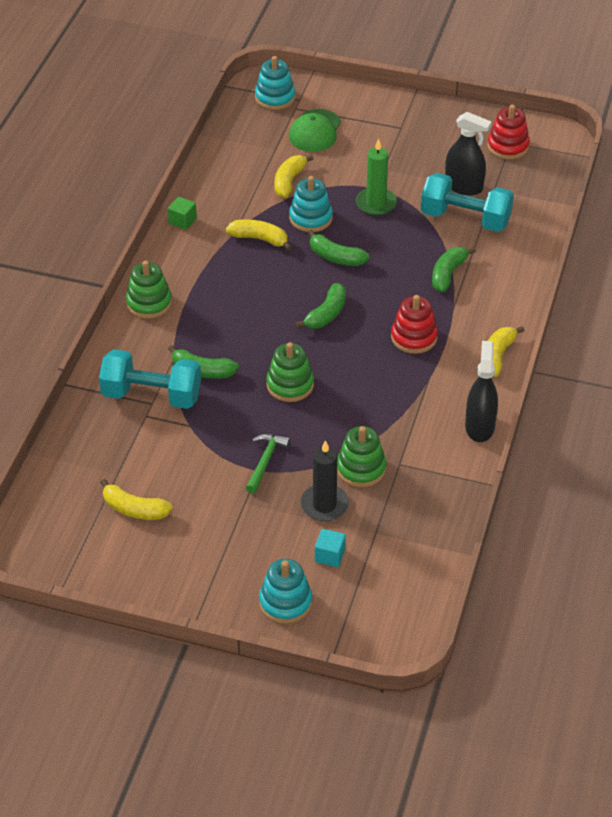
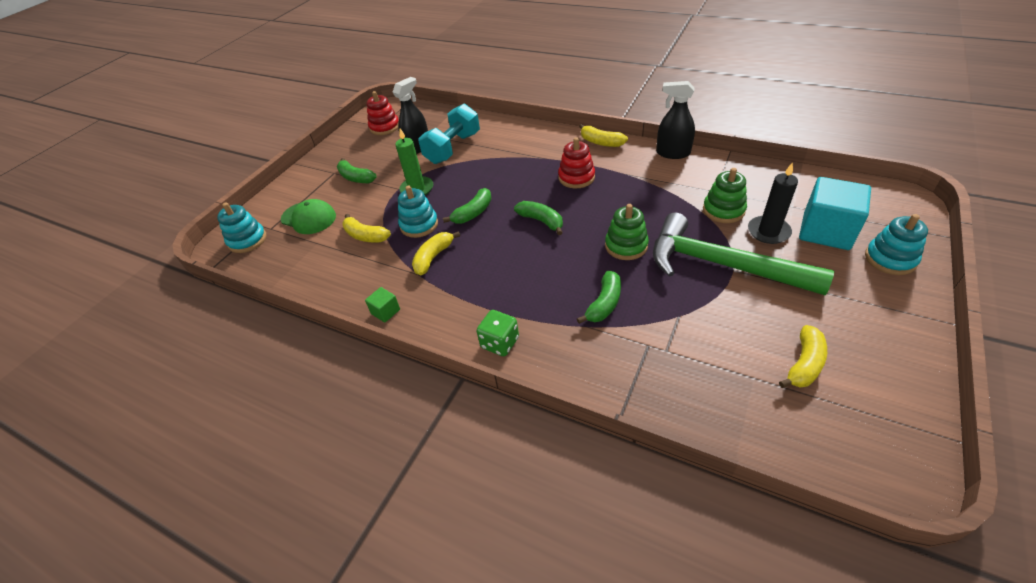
camera: 75 degrees left, 0 degrees up
turquoise dumbbell [99,349,201,409] -> none
green stacking toy [126,261,172,319] -> green dice [477,310,519,356]
green hammer [246,434,290,494] -> green hammer [653,212,834,296], size x2.41
turquoise cube [315,529,346,567] -> turquoise cube [799,177,871,250], size x2.22
green banana [432,247,476,292] -> green banana moved to [337,158,376,183]

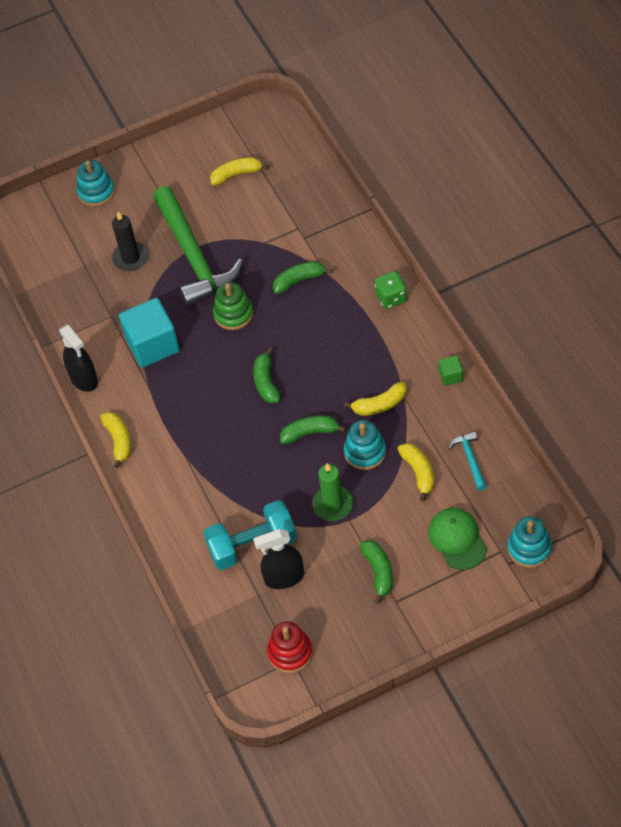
camera: 140 degrees left, 10 degrees up
red stacking toy [558,137,595,188] -> none
green stacking toy [703,168,747,223] -> none
turquoise cube [799,177,871,250] -> turquoise cube moved to [119,298,180,368]
none -> turquoise hammer [448,431,487,491]

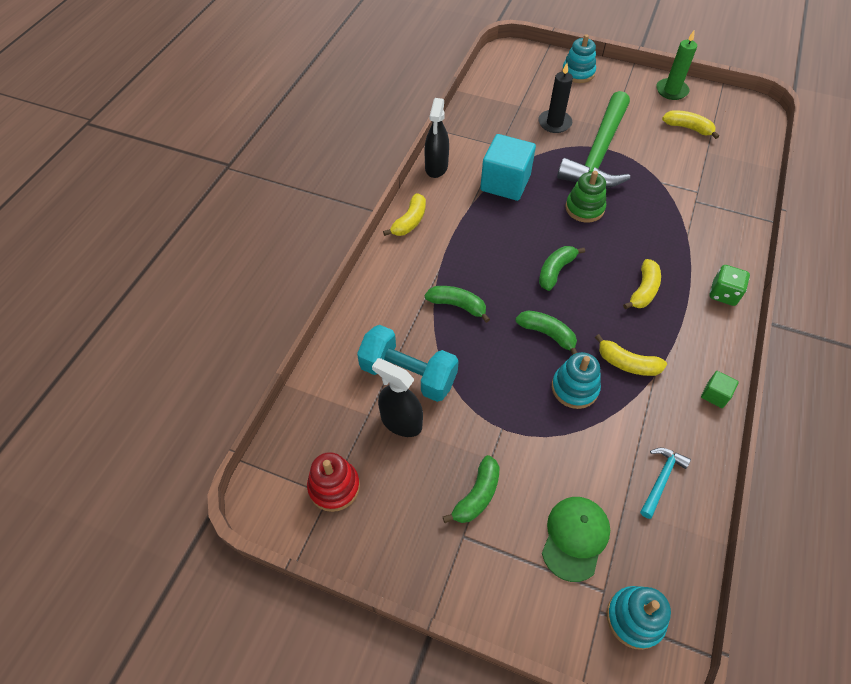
camera: 40 degrees right, 0 degrees up
green banana [273,261,333,294] -> green banana moved to [425,286,490,323]
green candle [312,463,353,521] -> green candle moved to [656,31,697,100]
yellow banana [398,443,434,502] -> yellow banana moved to [623,259,661,309]

